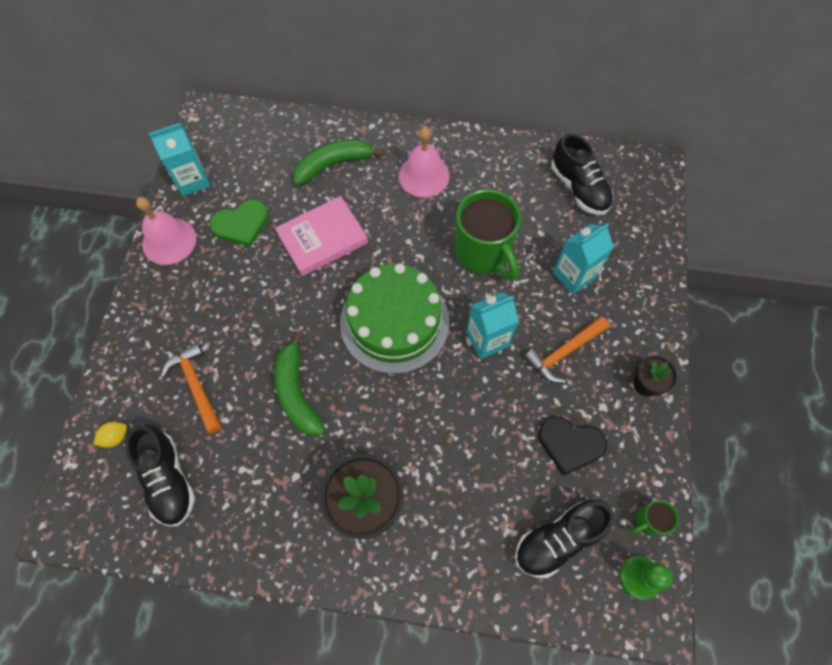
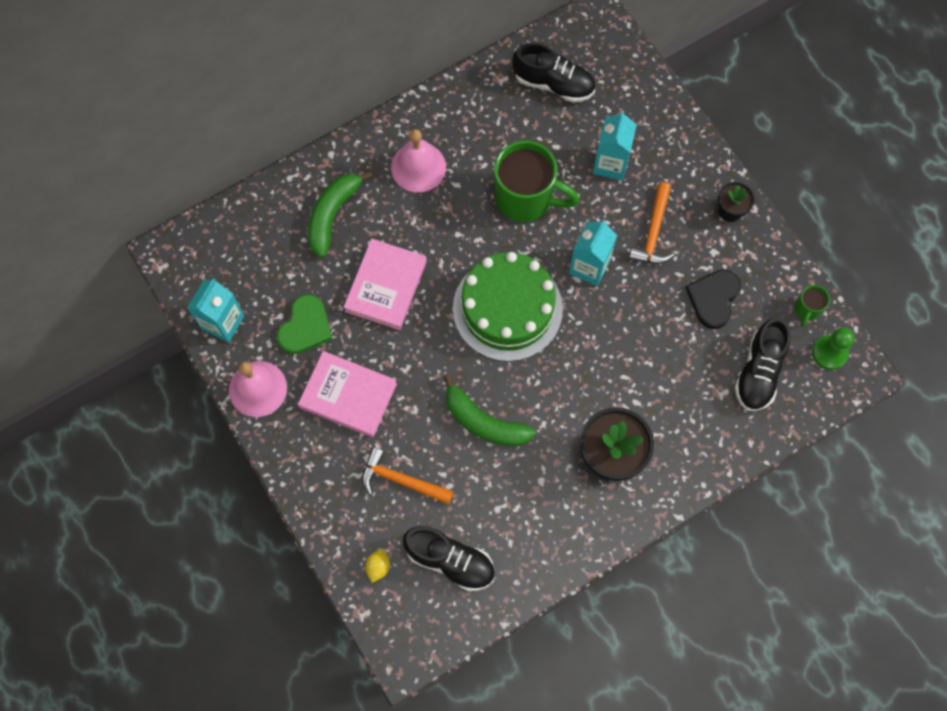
camera: 40 degrees left, 5 degrees up
black heart [538,416,607,476] -> black heart turned 135 degrees clockwise [686,269,741,329]
none -> pink book [298,351,397,437]

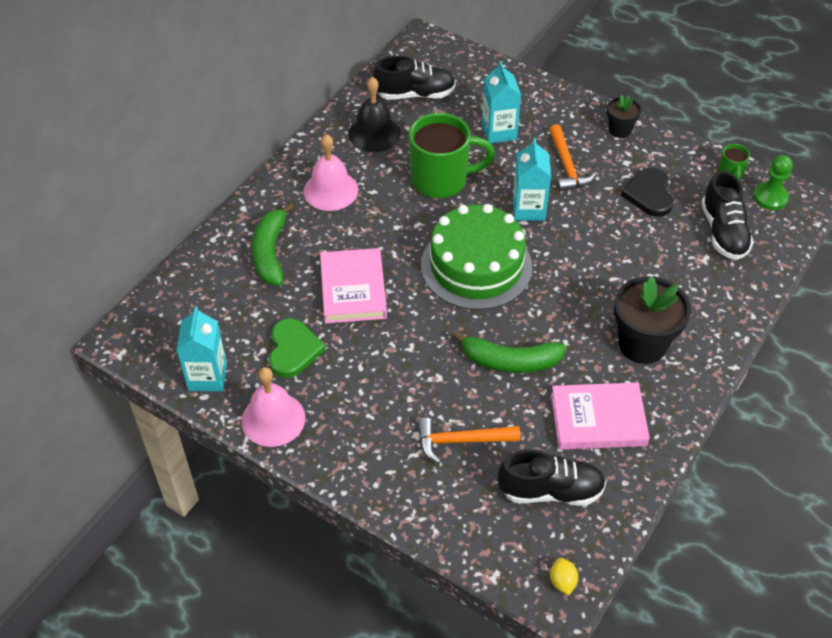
camera: 25 degrees left, 20 degrees down
pink book [298,351,397,437] -> pink book moved to [551,382,650,450]
yellow lemon [365,549,390,583] -> yellow lemon moved to [550,558,578,595]
none -> black bell [348,77,401,152]

